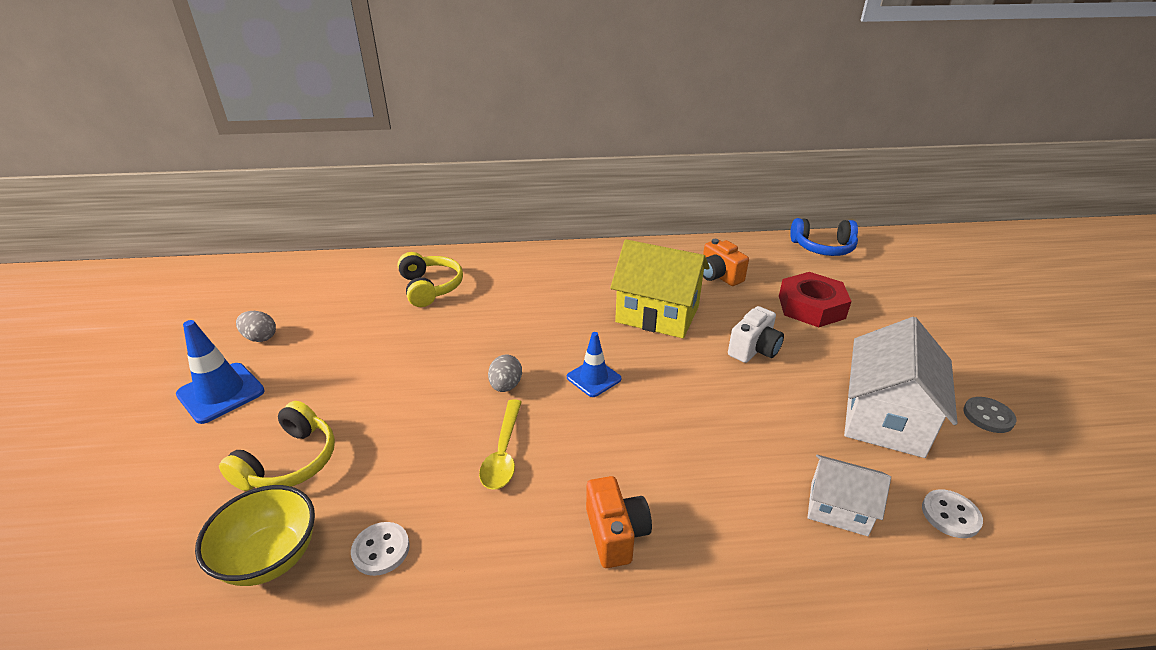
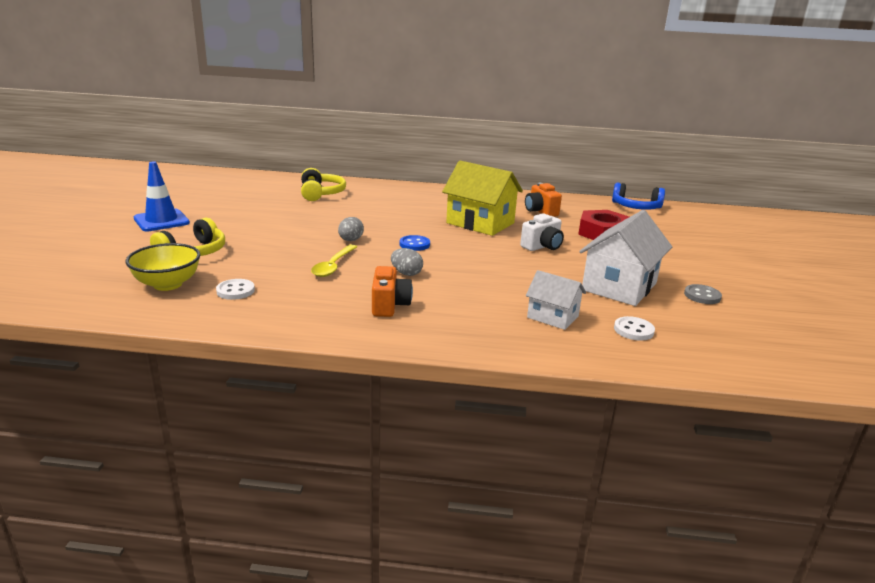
camera: 10 degrees right, 10 degrees down
grey egg [236,311,276,342] -> grey egg moved to [391,248,423,276]
blue traffic cone [567,332,621,397] -> blue button [399,235,430,251]

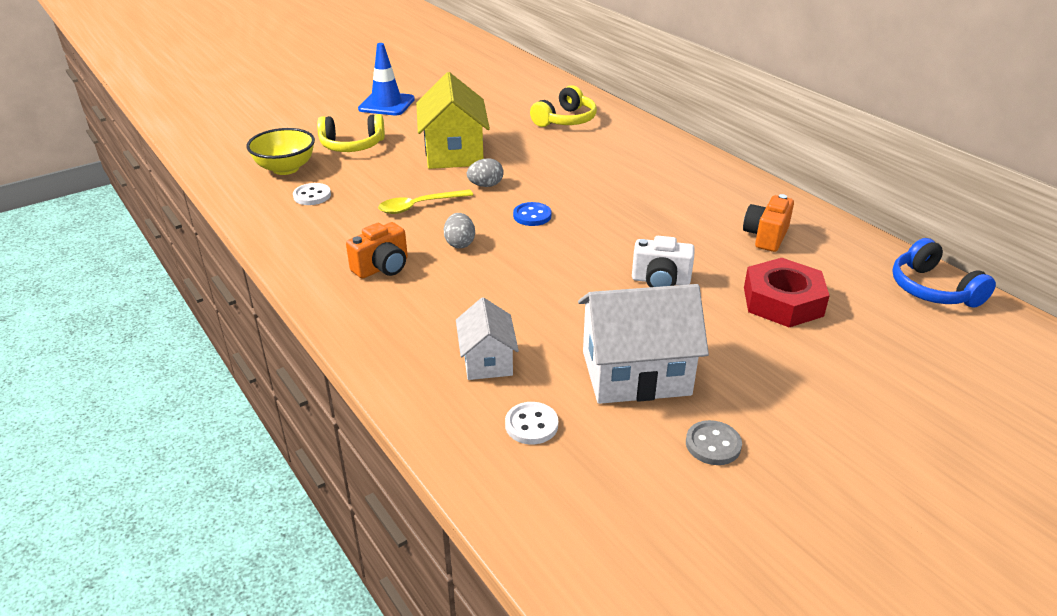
camera: 50 degrees right, 10 degrees up
yellow house [442,161,523,236] -> yellow house moved to [416,72,490,169]

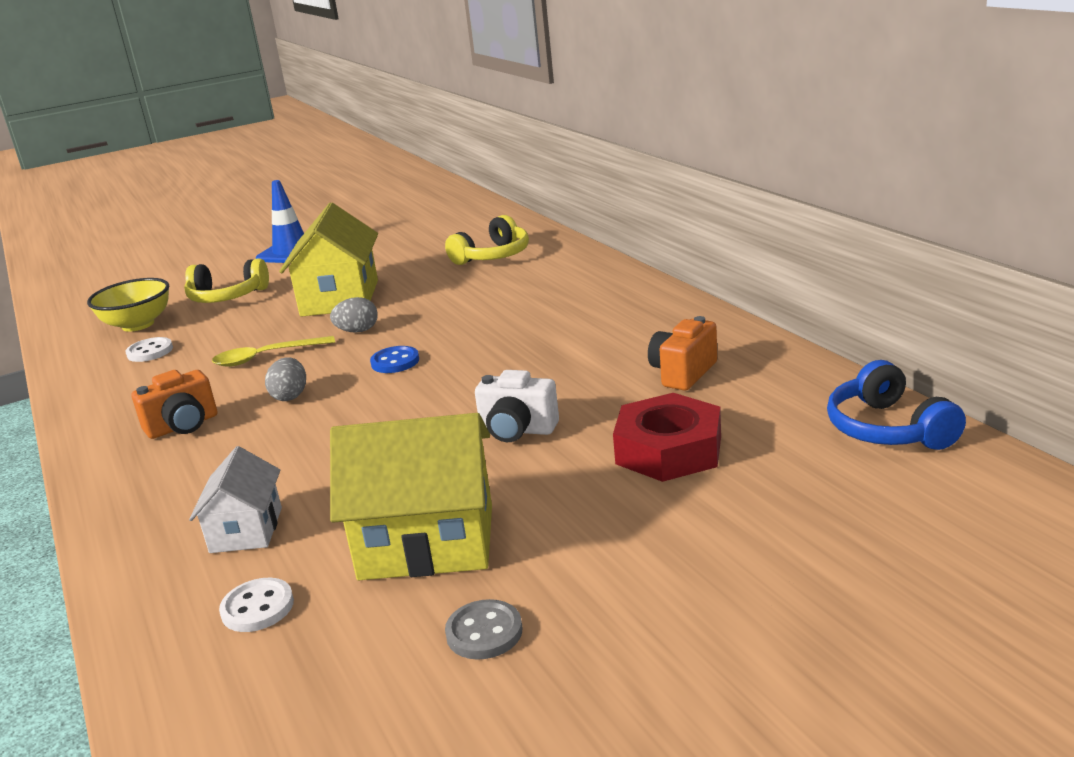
camera: 10 degrees right, 10 degrees down
white house [578,284,709,404] -> yellow house [330,413,492,580]

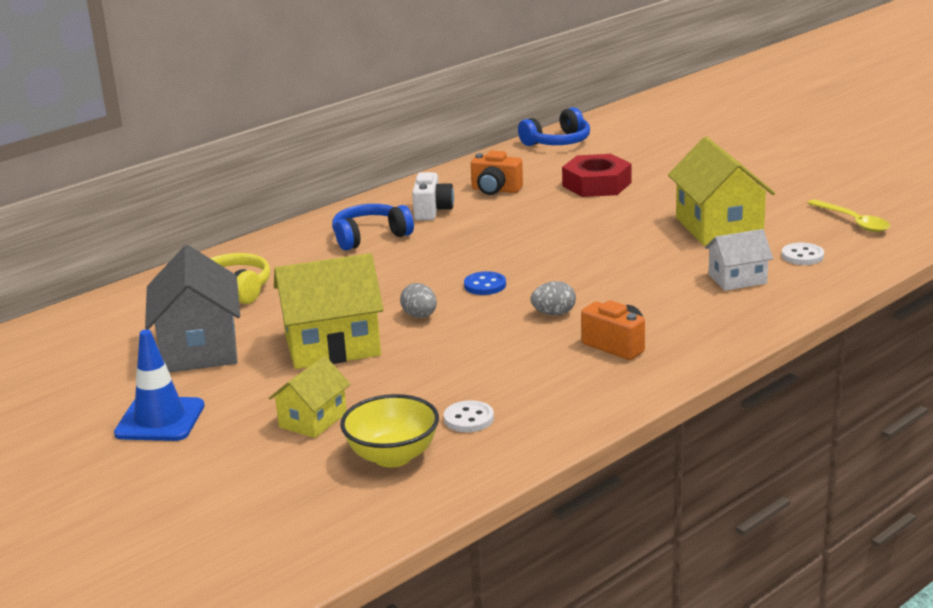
camera: 105 degrees left, 0 degrees up
yellow headphones [184,258,269,303] -> yellow house [269,356,350,438]
yellow spoon [212,336,335,367] -> yellow spoon moved to [808,199,890,232]
grey button [445,599,523,660] -> none
white camera [475,370,559,442] -> white camera moved to [412,172,454,221]
none -> grey house [145,245,240,373]
none -> blue headphones [332,204,414,251]

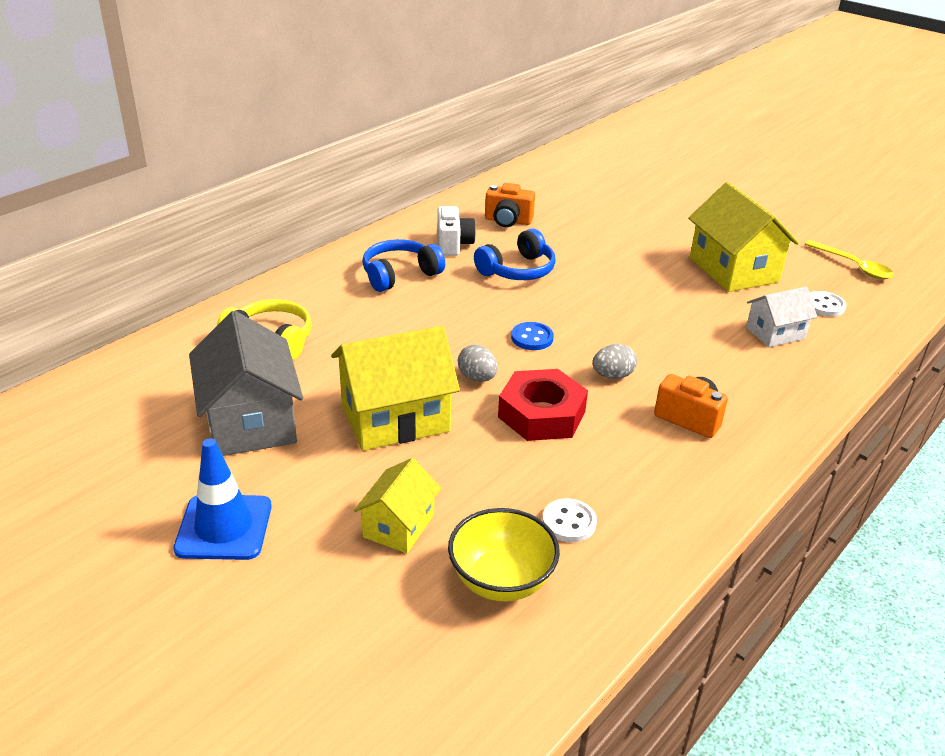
camera: 10 degrees left, 10 degrees up
blue headphones [518,107,590,146] -> blue headphones moved to [474,228,556,280]
red nut [562,154,631,197] -> red nut moved to [498,369,588,441]

